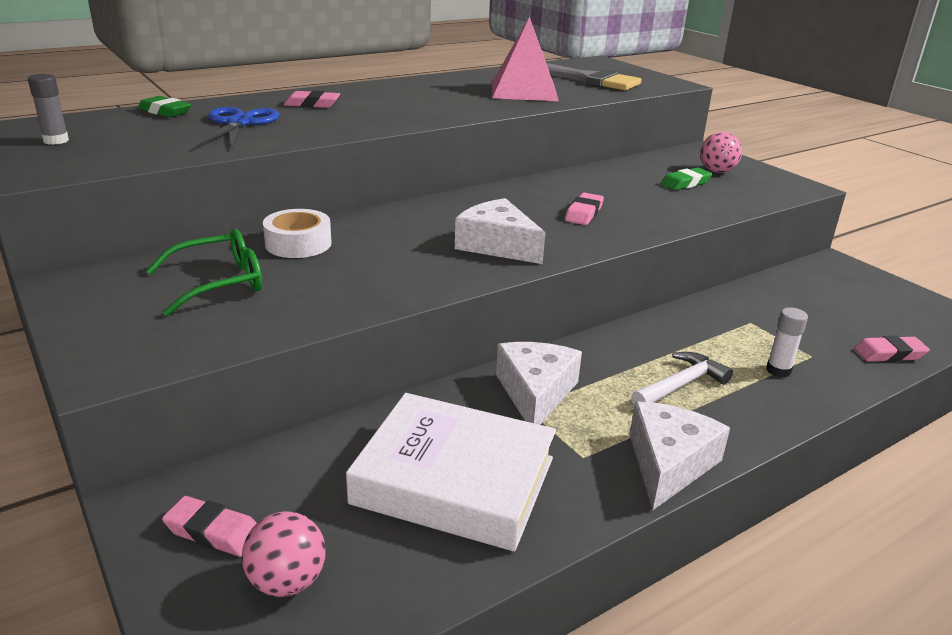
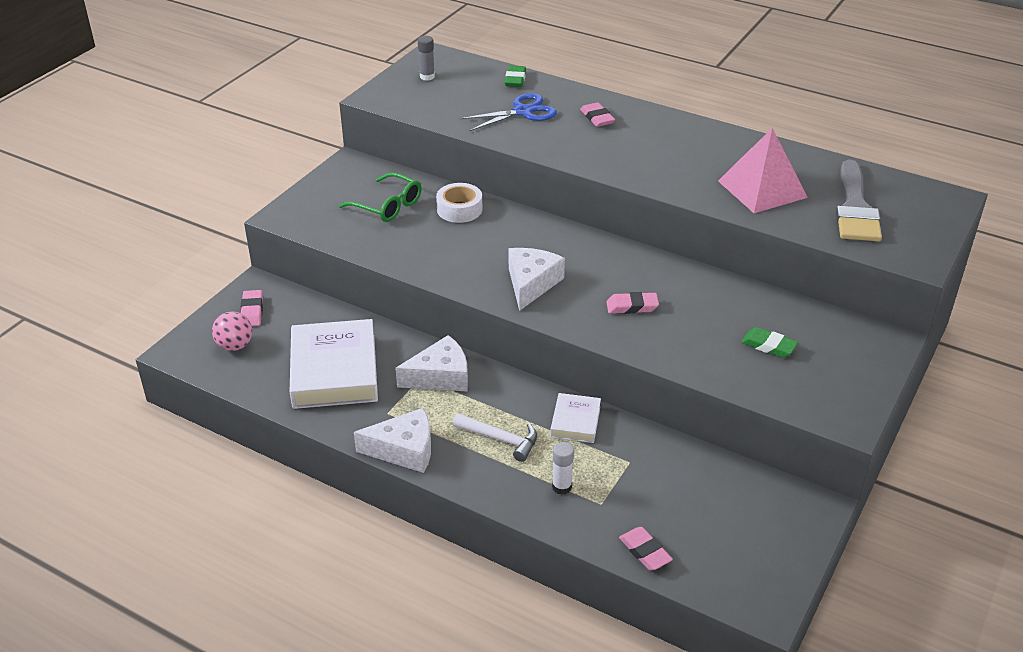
camera: 65 degrees right, 10 degrees up
pink ball [700,132,742,173] -> none
none -> white book [550,393,601,443]

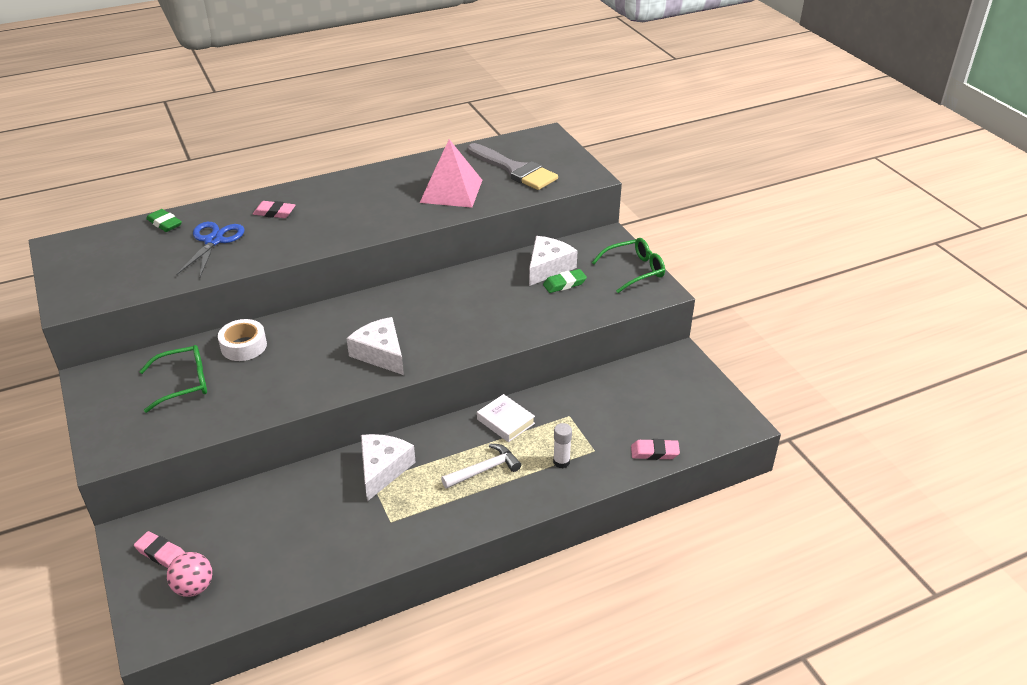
camera: 55 degrees left, 0 degrees up
white book [290,319,378,409] -> none
white cheese [354,408,431,473] -> white cheese moved to [529,236,578,286]
grey glue stick [418,36,435,81] -> none
pink eraser [606,292,659,314] -> none
none -> green glasses [592,238,665,293]

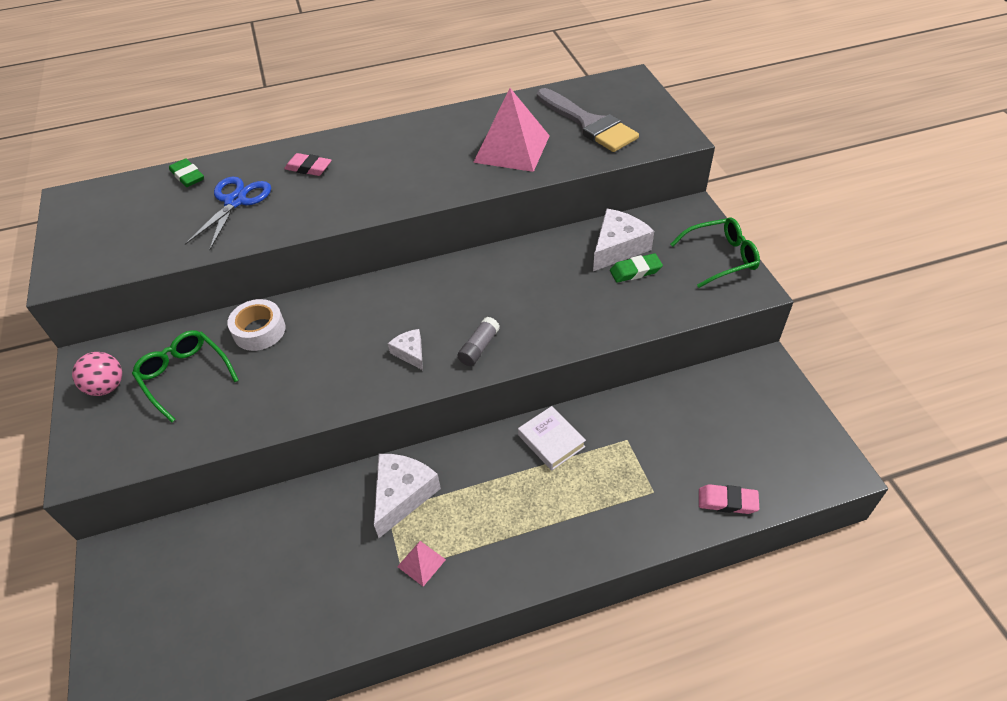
camera: 10 degrees right, 10 degrees up
pink eraser [134,531,185,568] -> none
green glasses [139,345,207,413] -> green glasses turned 120 degrees counterclockwise [132,330,239,422]
pink ball [167,552,212,597] -> pink ball moved to [72,352,122,396]
white cheese [346,317,404,375] -> white cheese [388,329,423,370], size x0.56
white hammer [441,444,521,489] -> none
white glue stick [553,423,572,468] -> none
none -> pink pyramid [397,541,446,587]
none -> grey glue stick [457,317,500,366]

